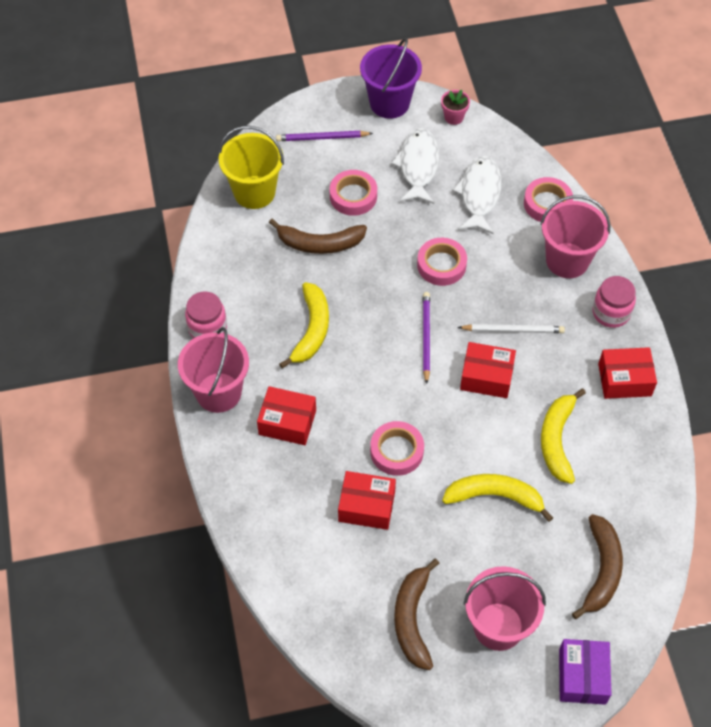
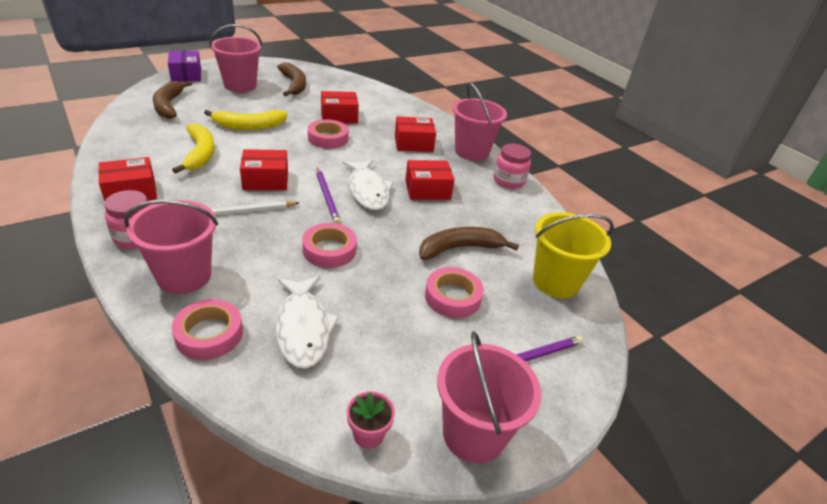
camera: 155 degrees right, 20 degrees down
yellow banana [279,282,329,368] -> red box [405,160,455,200]
purple bucket [360,38,422,119] -> pink bucket [437,331,541,463]
white fish [391,128,439,204] -> white fish moved to [342,159,393,210]

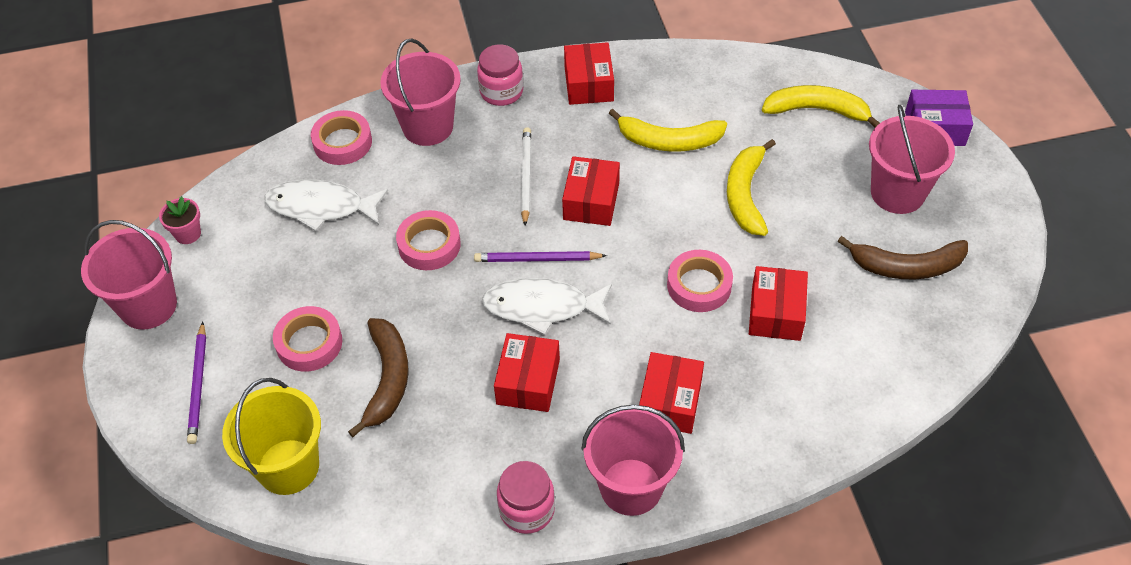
camera: 115 degrees right, 15 degrees up
brown banana [153,81,192,119] -> yellow banana [762,85,880,127]

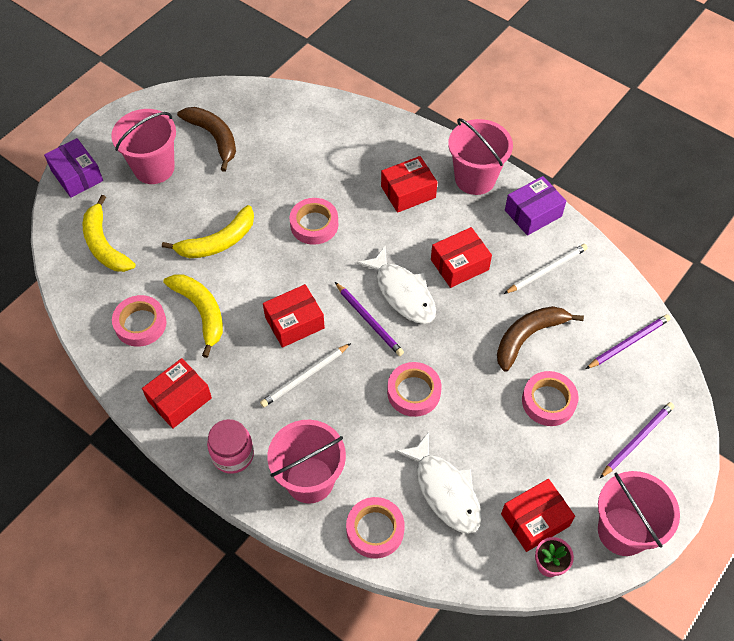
camera: 130 degrees left, 5 degrees up
yellow bucket [222,378,321,495] -> purple pencil [586,314,671,369]
pink jar [497,461,555,534] -> purple box [505,176,566,236]
red box [749,266,808,341] -> red box moved to [501,479,575,552]
none -> pink tape [112,295,167,347]
none -> white pencil [504,244,588,294]

